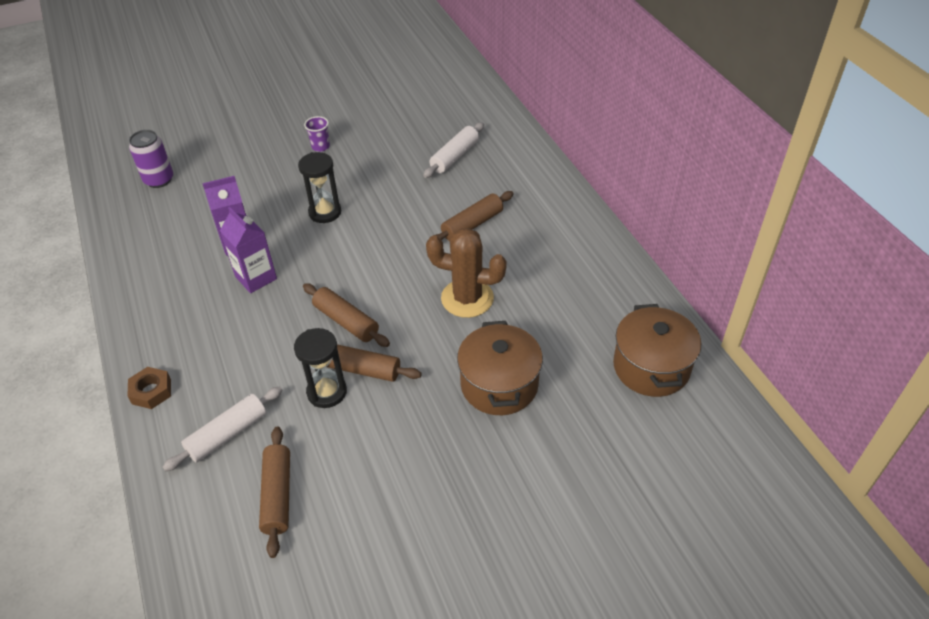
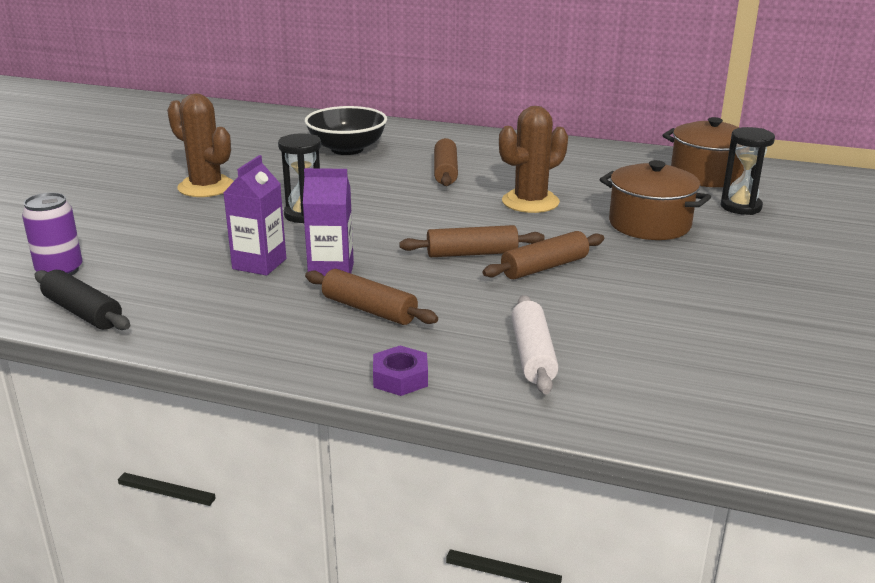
camera: 50 degrees left, 20 degrees down
brown nut [127,367,171,409] -> purple nut [373,346,428,396]
brown rolling pin [259,426,290,558] -> brown rolling pin moved to [305,269,438,325]
black hourglass [294,328,347,408] -> black hourglass moved to [720,127,775,215]
purple cup [304,116,330,152] -> brown cactus [167,93,234,197]
white rolling pin [423,122,484,178] -> black bowl [305,106,387,155]
none -> black rolling pin [35,270,130,330]

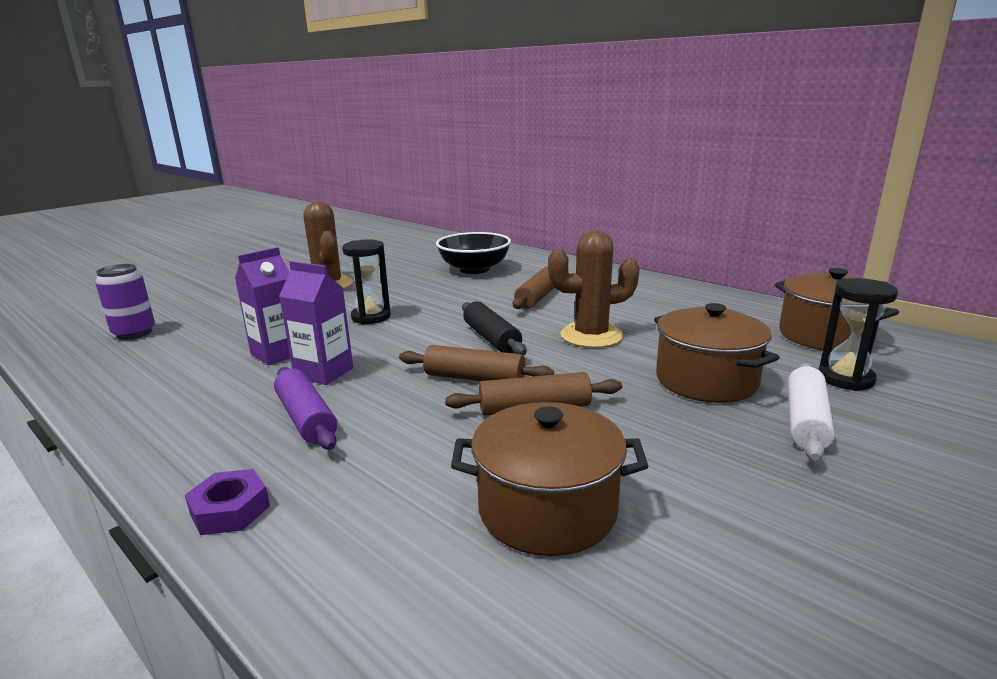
camera: 25 degrees right, 5 degrees down
black rolling pin [35,270,130,330] -> black rolling pin moved to [462,302,527,355]
brown rolling pin [305,269,438,325] -> purple rolling pin [274,367,337,450]
white rolling pin [511,295,559,394] -> white rolling pin moved to [788,363,835,461]
none -> brown pot [451,402,648,556]

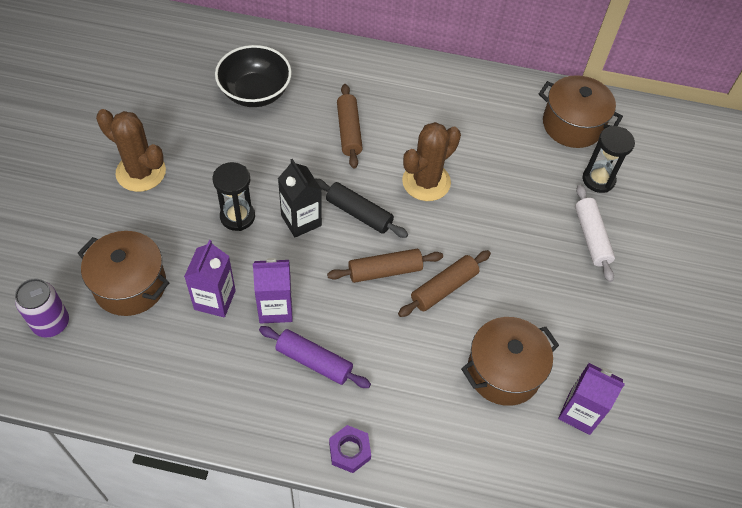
camera: 35 degrees left, 35 degrees up
brown pot [654,303,779,403] -> brown pot moved to [78,231,169,316]
none -> black carton [278,159,322,237]
none -> purple carton [558,363,625,435]

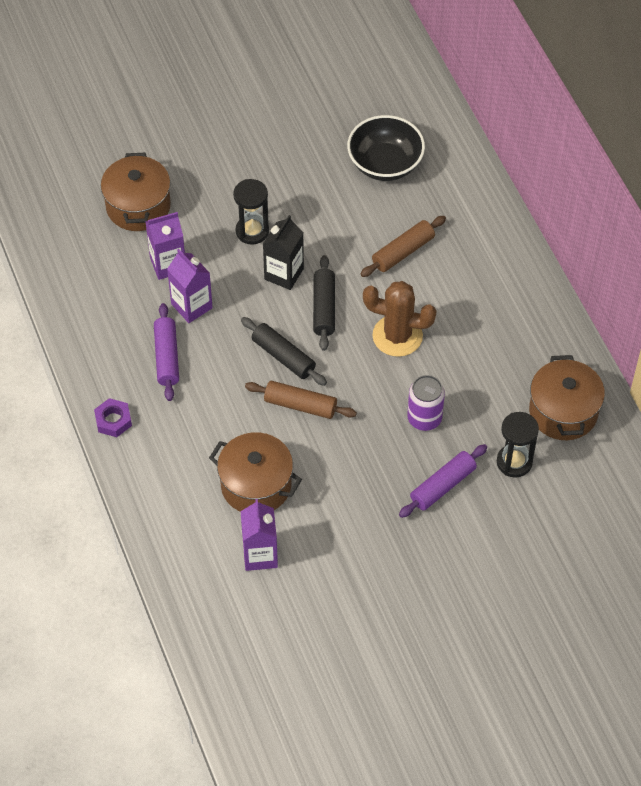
camera: 60 degrees right, 0 degrees up
purple can [15,278,69,337] -> purple can moved to [407,375,445,431]
brown cactus [96,109,166,192] -> none
brown rolling pin [327,249,443,283] -> black rolling pin [241,317,327,386]
white rolling pin [575,185,615,282] -> purple rolling pin [399,444,487,518]

